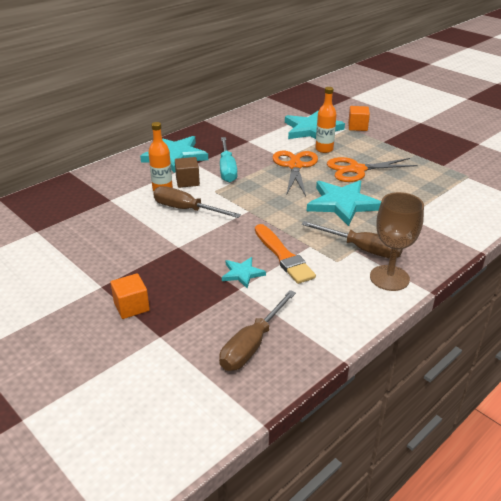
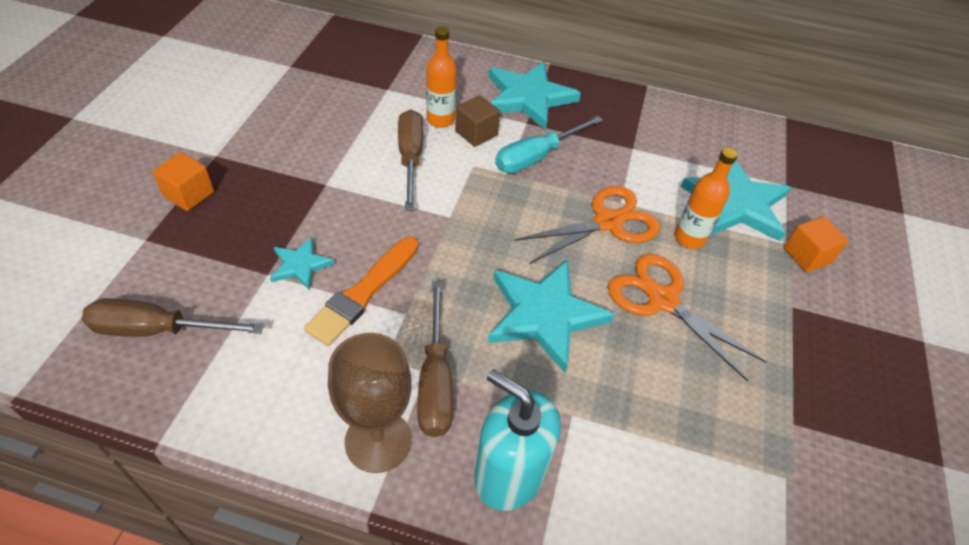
camera: 55 degrees right, 15 degrees up
none -> turquoise soap dispenser [474,369,561,511]

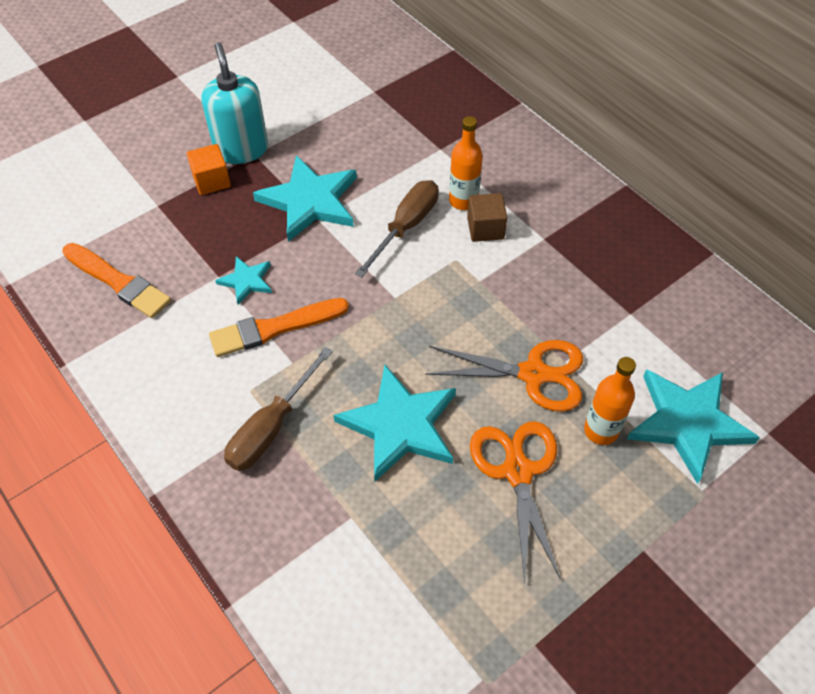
camera: 40 degrees right, 5 degrees up
brown screwdriver [82,298,264,337] -> orange brush [62,243,171,318]
brown goblet [328,333,412,473] -> none
turquoise soap dispenser [474,369,561,511] -> turquoise soap dispenser moved to [202,42,268,164]
turquoise star [489,62,581,130] -> turquoise star moved to [253,155,357,242]
turquoise screwdriver [495,116,603,173] -> none
orange cube [784,216,849,272] -> none

